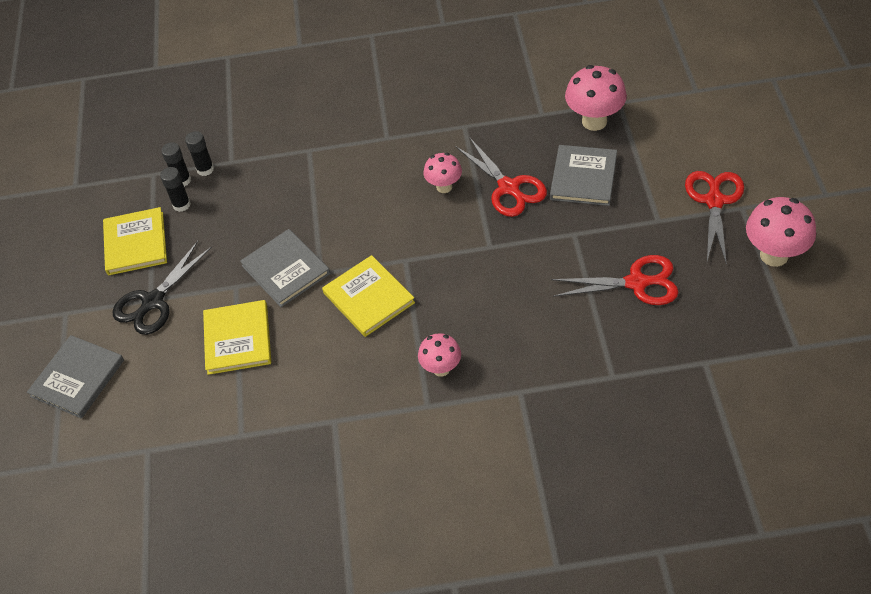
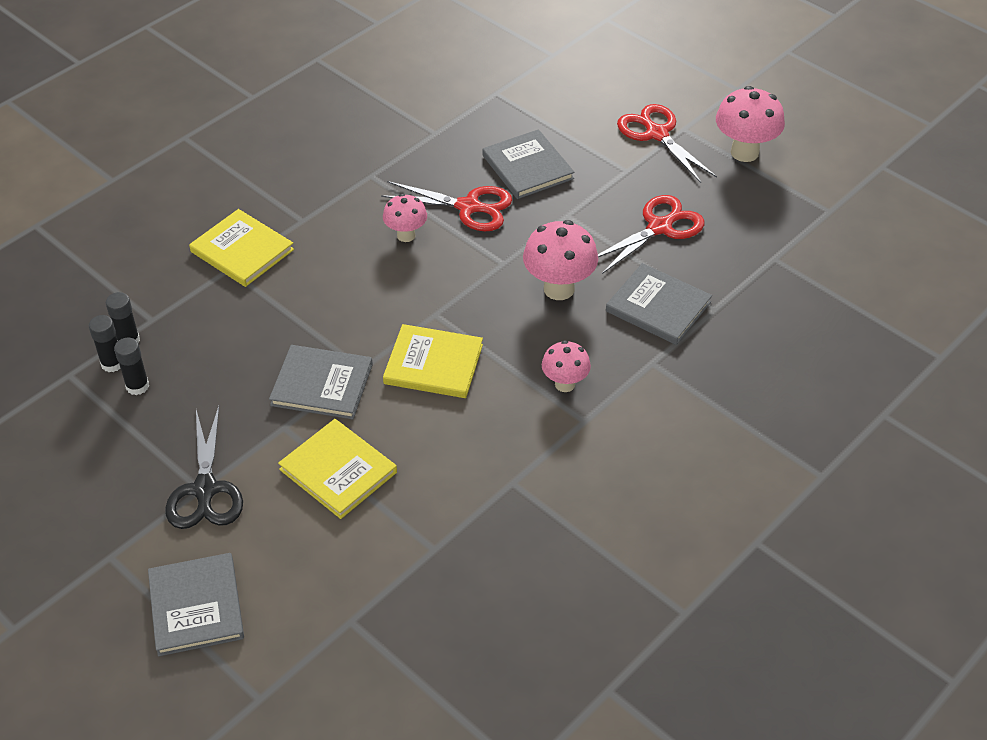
camera: 45 degrees left, 5 degrees down
yellow book [103,207,167,275] -> yellow book moved to [189,209,294,287]
pink mushroom [565,65,627,131] -> pink mushroom moved to [523,220,598,300]
none -> grey book [606,263,712,345]

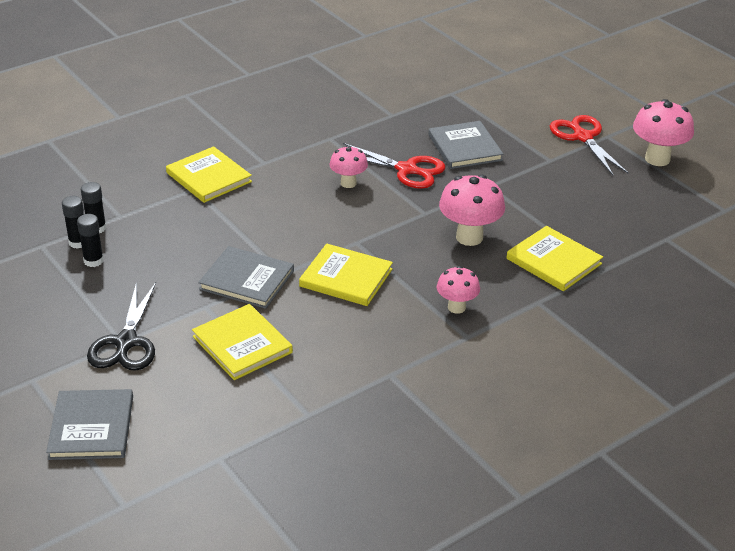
camera: 10 degrees right, 10 degrees down
red scissors [598,195,704,274] -> none
grey book [606,263,712,345] -> yellow book [507,226,603,291]

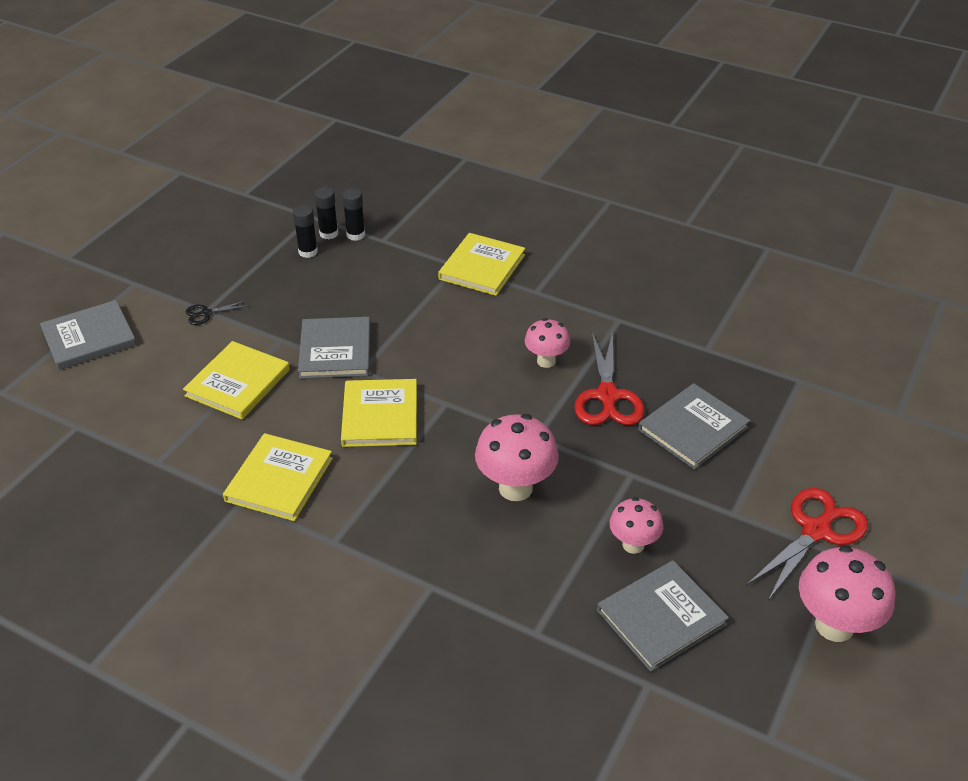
camera: 65 degrees right, 5 degrees up
black scissors [87,282,156,371] -> black scissors [186,300,249,325], size x0.48
pink mushroom [437,266,480,314] -> pink mushroom moved to [609,497,663,554]
yellow book [507,226,603,291] -> yellow book moved to [223,433,333,521]
none -> grey book [597,560,729,672]

